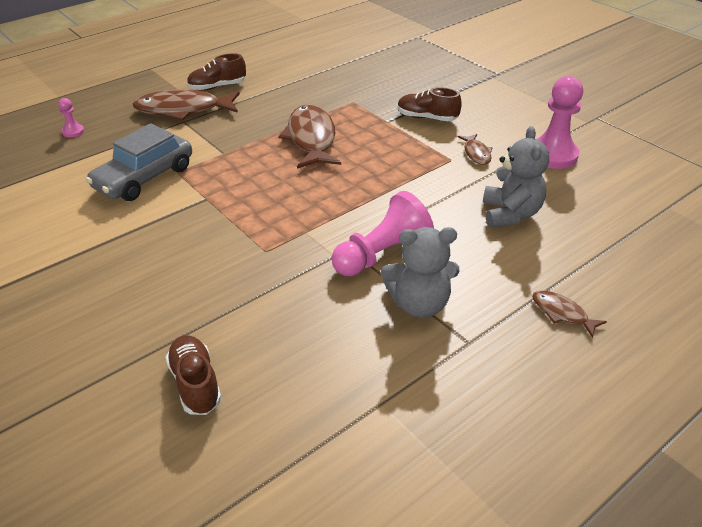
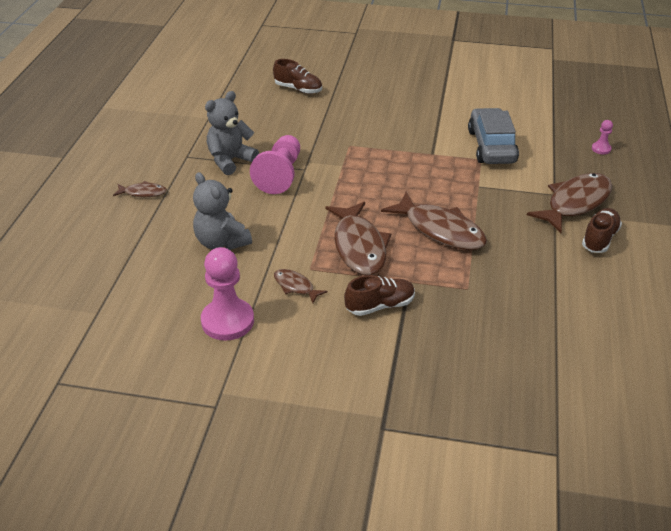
camera: 140 degrees right, 0 degrees up
none -> brown fish [326,202,391,275]

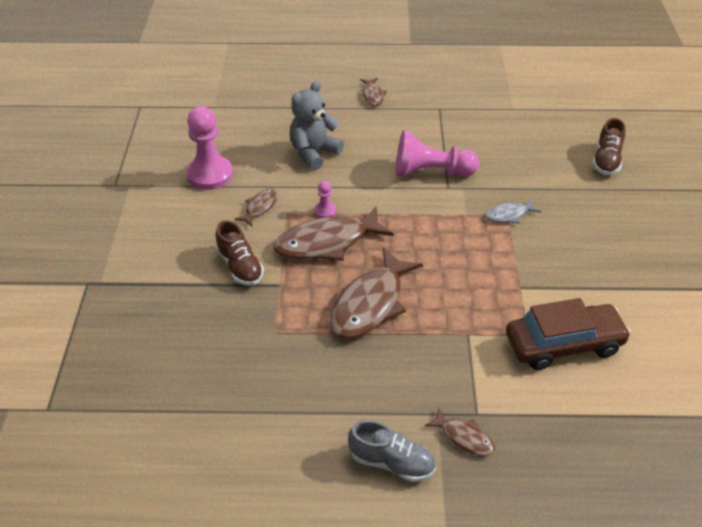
camera: 80 degrees right, 5 degrees up
grey teddy bear [205,91,259,175] -> none
grey car [468,108,519,164] -> brown car [506,298,631,370]
brown fish [527,173,612,233] -> brown fish [425,408,495,456], size x0.49
brown shoe [582,208,622,253] -> grey shoe [348,420,436,482]
pink pawn [592,120,613,155] -> pink pawn moved to [314,181,336,218]
none -> grey fish [485,199,541,223]

